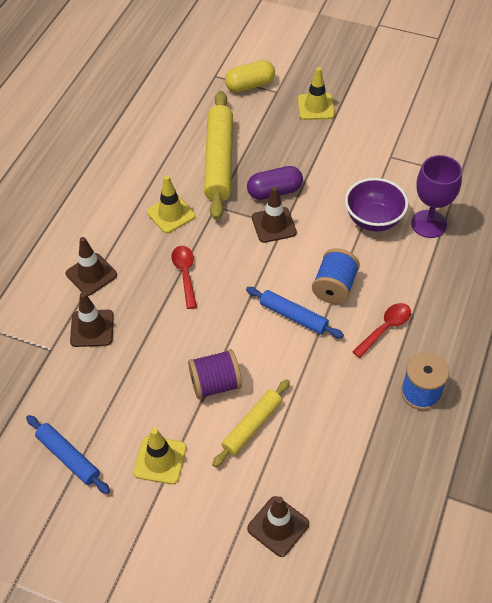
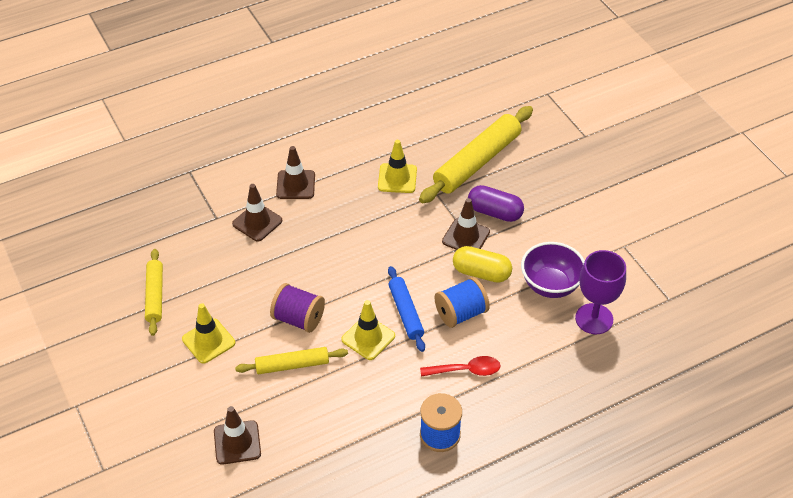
camera: 40 degrees right, 5 degrees down
blue rolling pin [26,415,110,494] -> yellow rolling pin [145,249,163,336]
red spoon [171,246,197,309] -> none
yellow capsule [225,60,275,92] -> yellow capsule moved to [453,246,512,283]
yellow traffic cone [298,67,335,120] -> yellow traffic cone moved to [341,300,395,360]

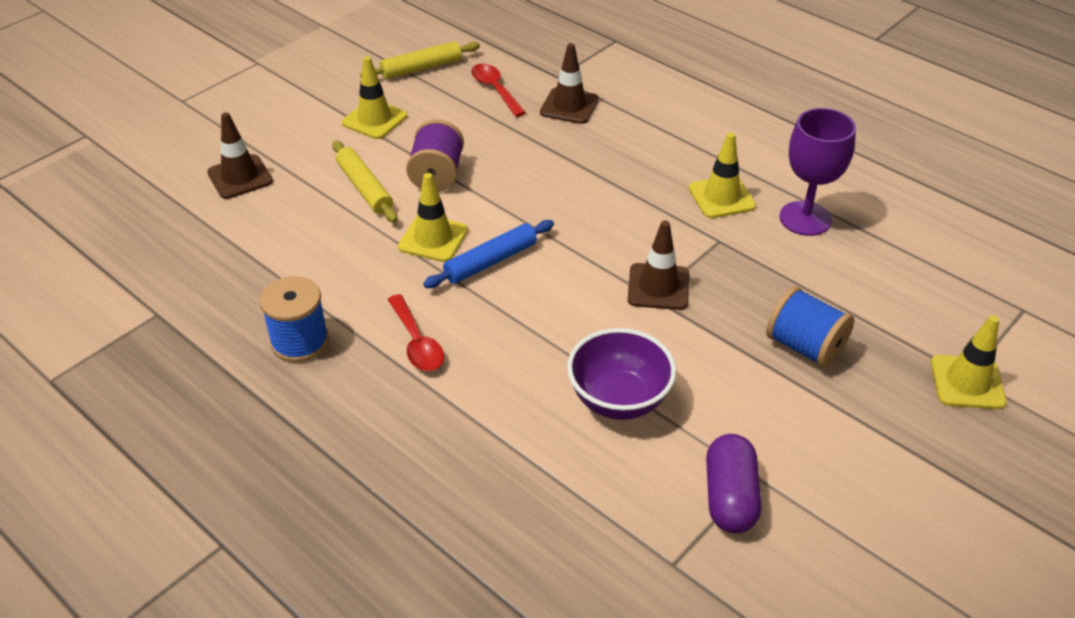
camera: 70 degrees right, 5 degrees down
brown traffic cone [276,146,315,199] -> none
yellow rolling pin [419,106,533,203] -> none
blue spool [435,277,490,328] -> blue spool moved to [766,286,854,368]
yellow capsule [453,246,512,283] -> none
purple capsule [468,185,524,222] -> purple capsule moved to [706,434,761,533]
purple goblet [575,250,626,334] -> purple goblet moved to [779,108,856,236]
none -> red spoon [471,64,526,117]
none -> yellow traffic cone [931,315,1007,409]

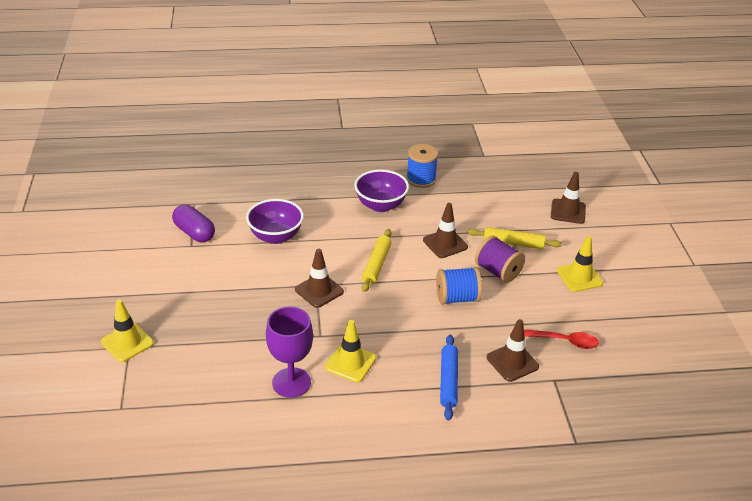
camera: 130 degrees right, 5 degrees down
yellow rolling pin [360,41,480,79] -> yellow rolling pin moved to [362,229,392,292]
red spoon [388,294,444,371] -> purple bowl [354,169,409,212]
yellow traffic cone [398,173,468,262] -> brown traffic cone [423,203,468,258]
blue rolling pin [423,220,554,288] -> blue rolling pin moved to [440,335,458,420]
blue spool [766,286,854,368] -> blue spool moved to [436,267,482,305]

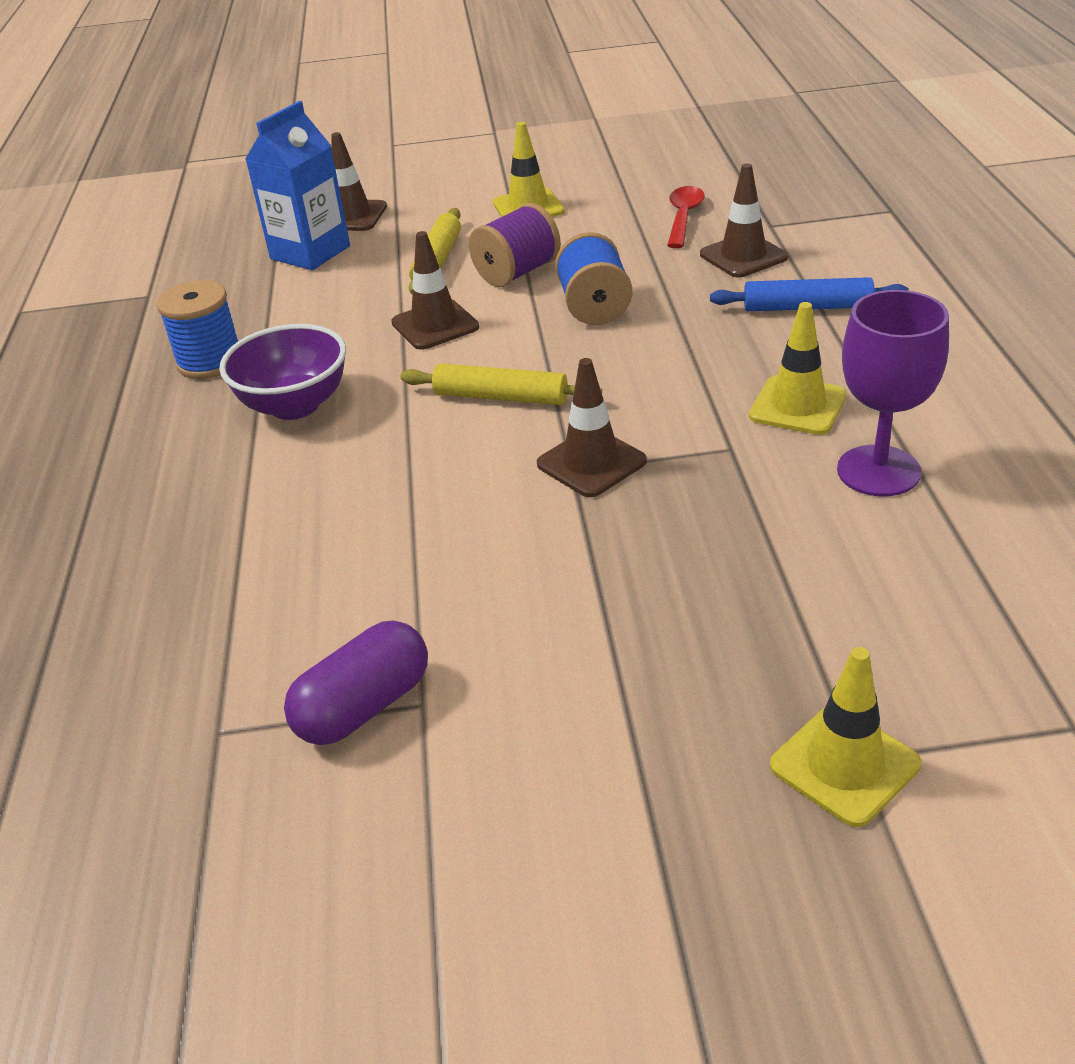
camera: 85 degrees left, 0 degrees up
purple bowl [246,199,304,244] -> none
none -> blue carton [245,101,350,270]

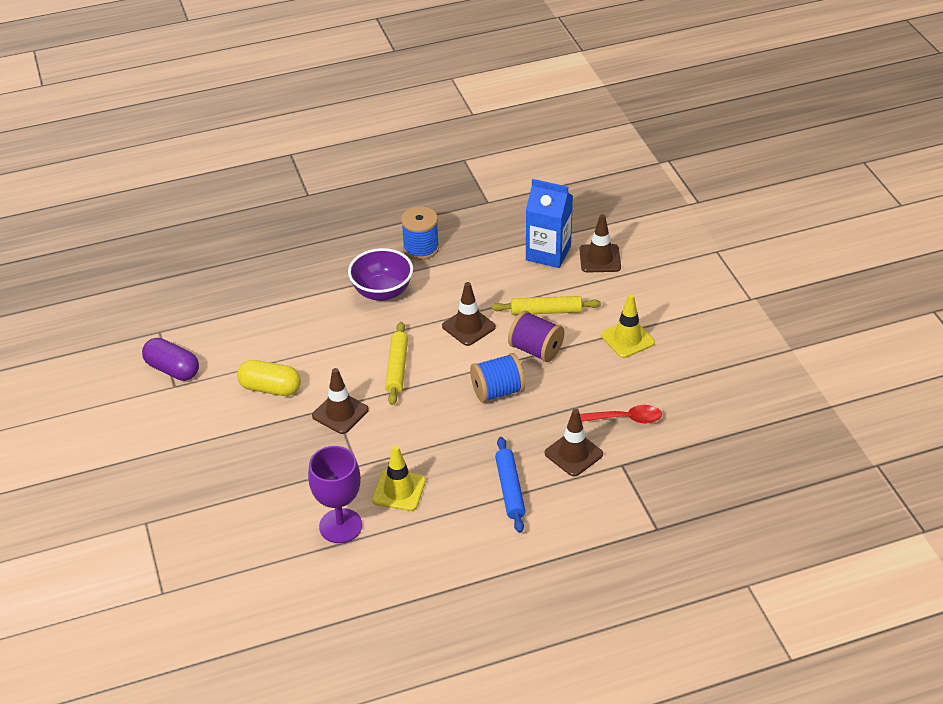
camera: 75 degrees right, 5 degrees up
yellow traffic cone [770,647,921,827] -> none
none -> yellow capsule [237,360,301,396]

